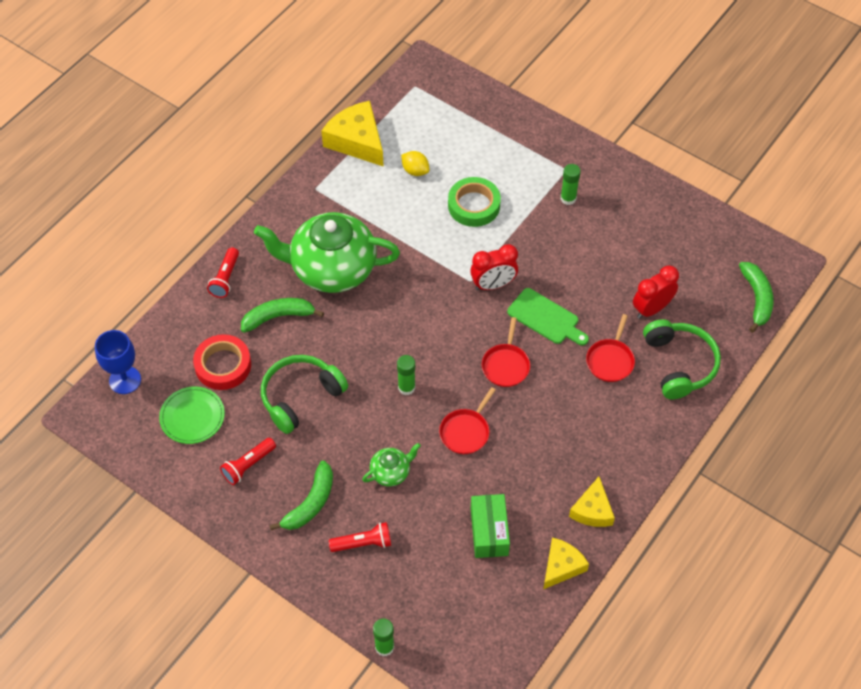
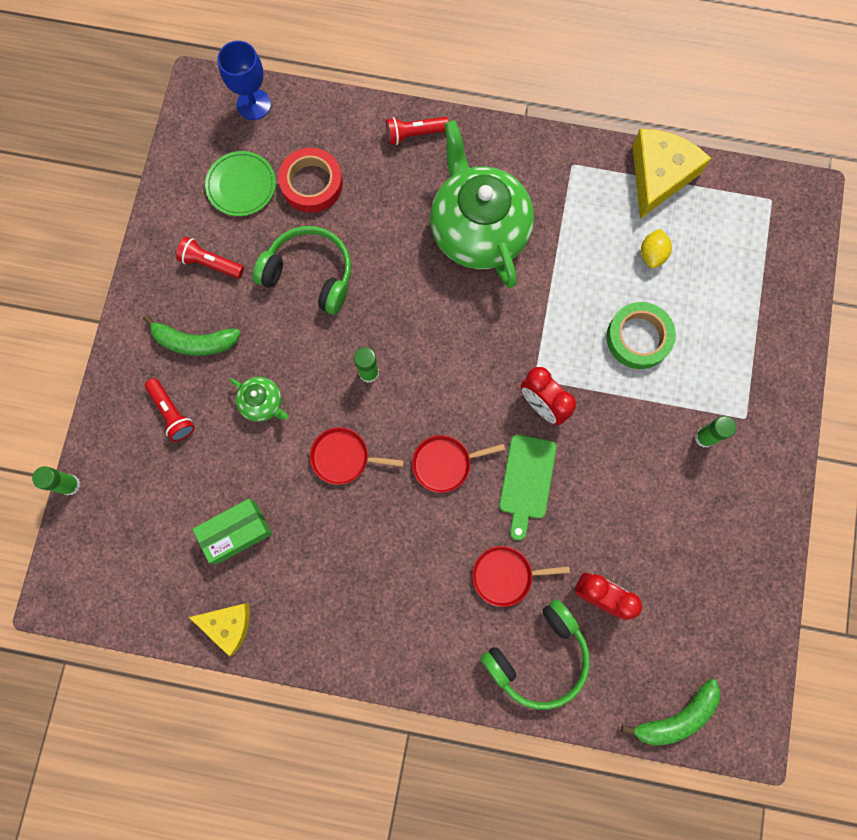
camera: 65 degrees right, 20 degrees up
green banana [241,298,324,333] -> none
yellow cheese [569,477,615,527] -> none

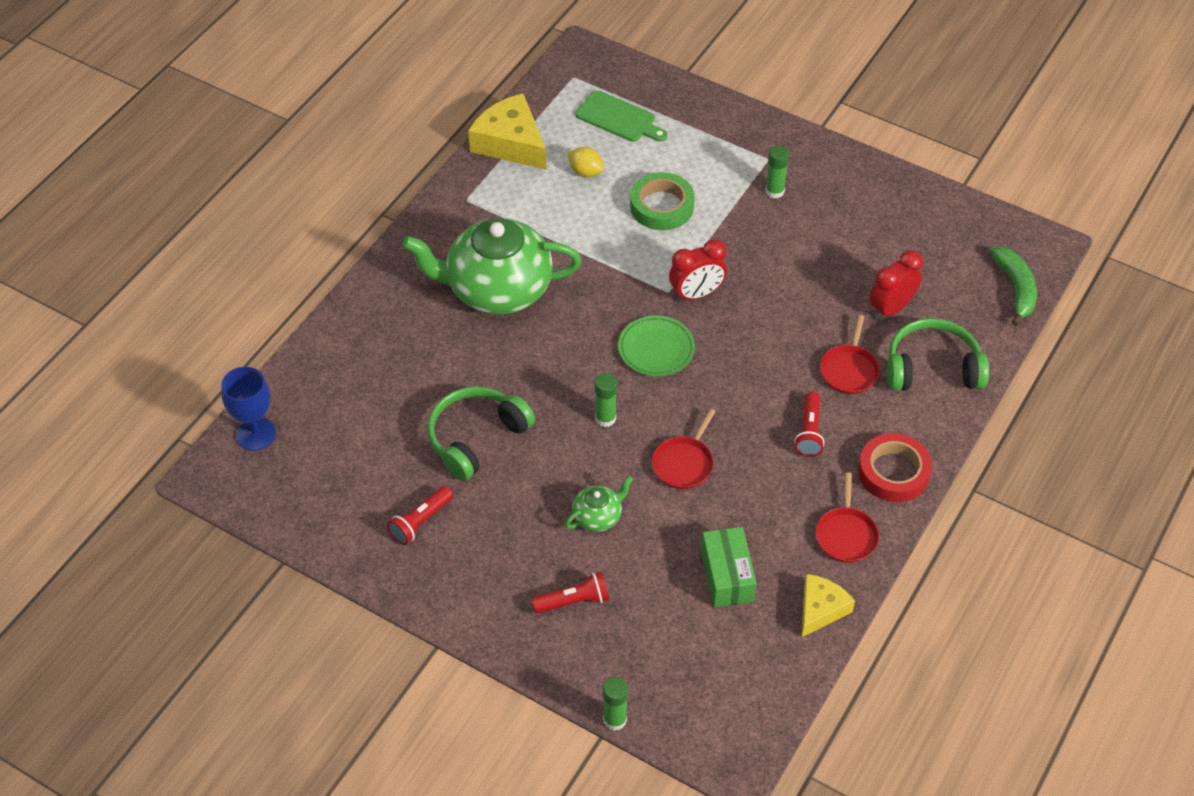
camera: 70 degrees left, 25 degrees down
green banana [143,315,241,356] -> none
green plate [205,151,276,216] -> green plate moved to [618,315,695,376]
red tape [278,148,343,213] -> red tape moved to [858,433,932,502]
red flashlight [386,117,449,145] -> red flashlight moved to [794,392,825,457]
red pan [412,435,505,493] -> red pan moved to [816,472,879,563]
green headphones [480,599,590,710] -> green headphones turned 75 degrees counterclockwise [887,318,989,391]
green cutting board [499,435,557,541] -> green cutting board moved to [576,90,668,142]

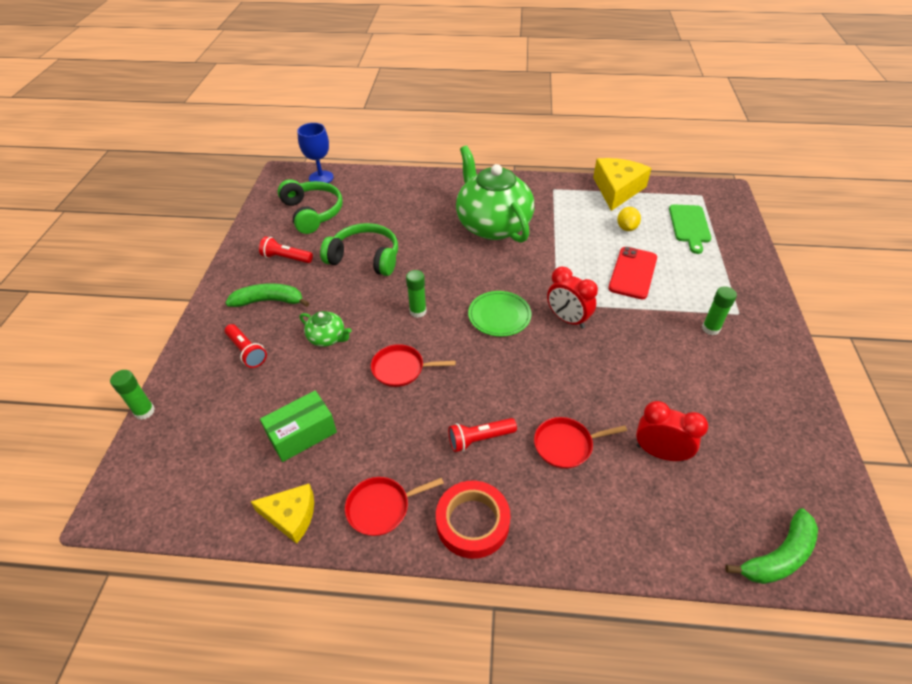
camera: 65 degrees right, 5 degrees down
green tape [630,172,694,230] -> red phone [608,247,657,299]
green headphones [887,318,989,391] -> green headphones moved to [277,179,343,234]
none -> green banana [225,283,309,307]

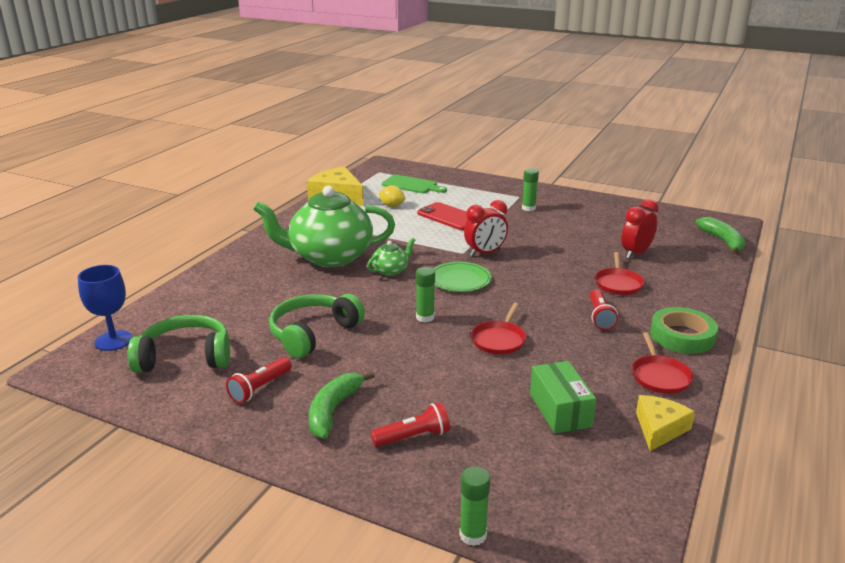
camera: 70 degrees left, 20 degrees down
green teapot [299,311,352,347] -> green teapot moved to [367,238,415,276]
red tape [436,481,511,559] -> green tape [650,307,718,354]

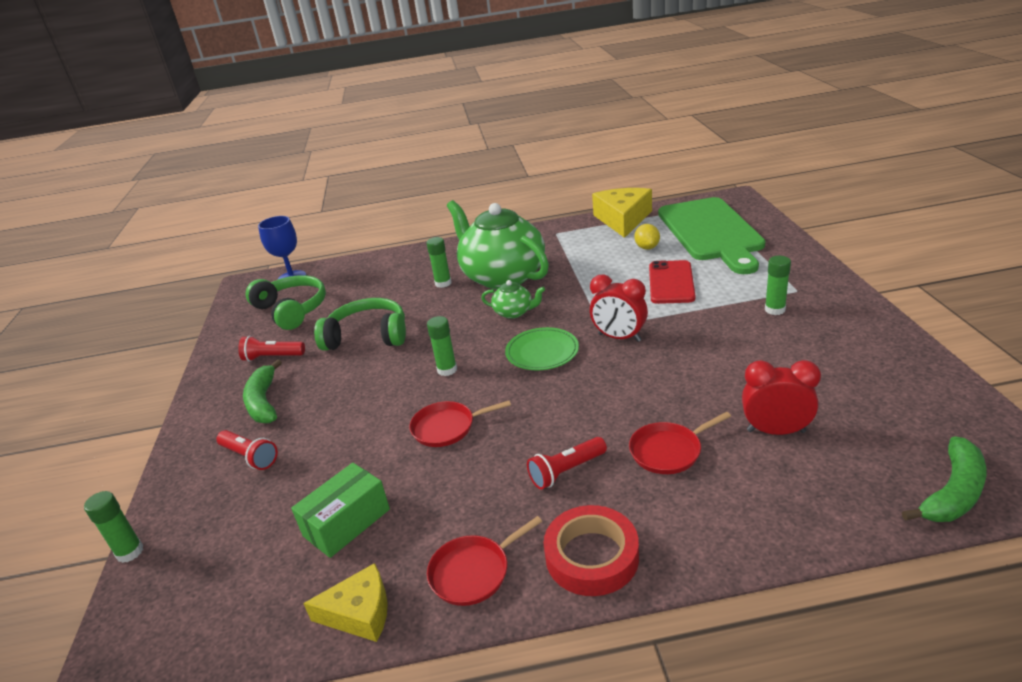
camera: 60 degrees right, 5 degrees up
green banana [309,371,375,439] -> green banana turned 90 degrees counterclockwise [243,359,282,423]
green cutting board [382,175,447,193] -> green cutting board [658,197,765,274], size x1.94
green tape [650,307,718,354] -> red tape [543,505,639,596]
none -> green glue stick [426,237,451,288]

